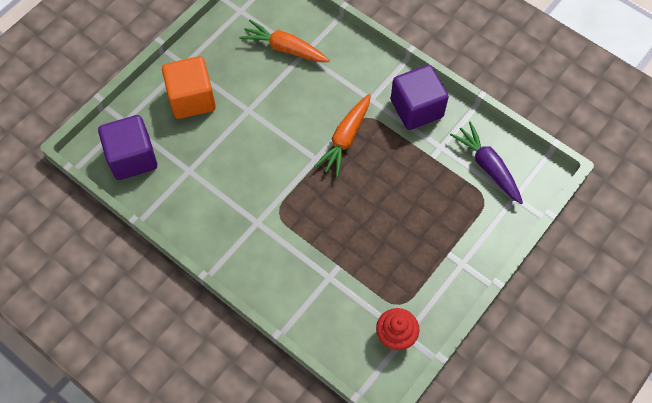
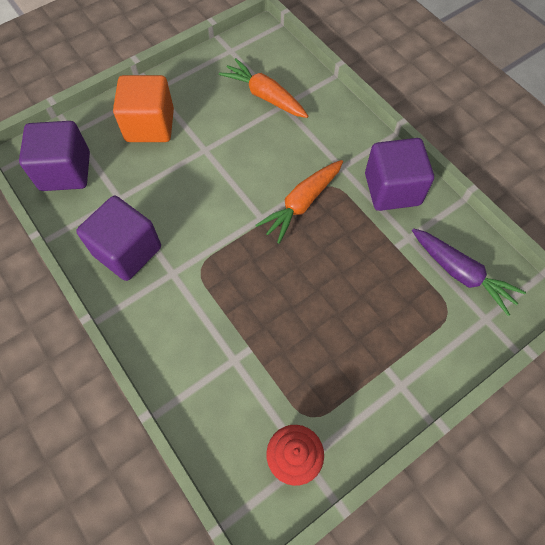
camera: 15 degrees right, 0 degrees up
purple carrot [450,122,523,204] -> purple carrot turned 150 degrees clockwise [412,228,526,316]
none -> purple cube [76,196,161,281]

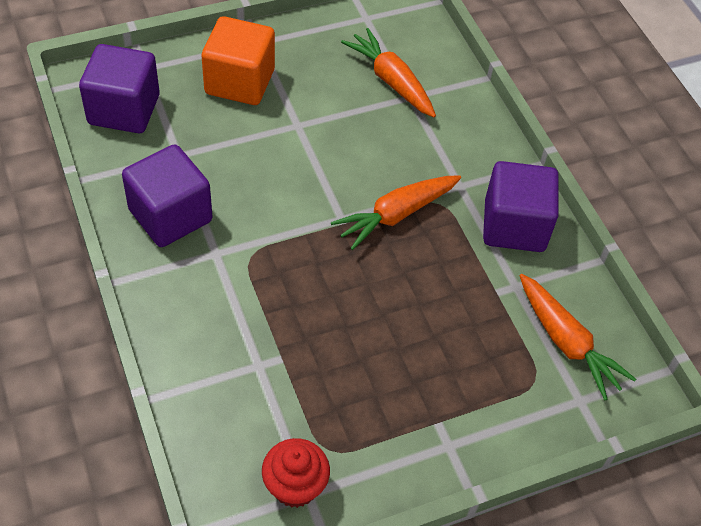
camera: 10 degrees right, 10 degrees down
purple carrot [412,228,526,316] -> orange carrot [519,274,636,400]

